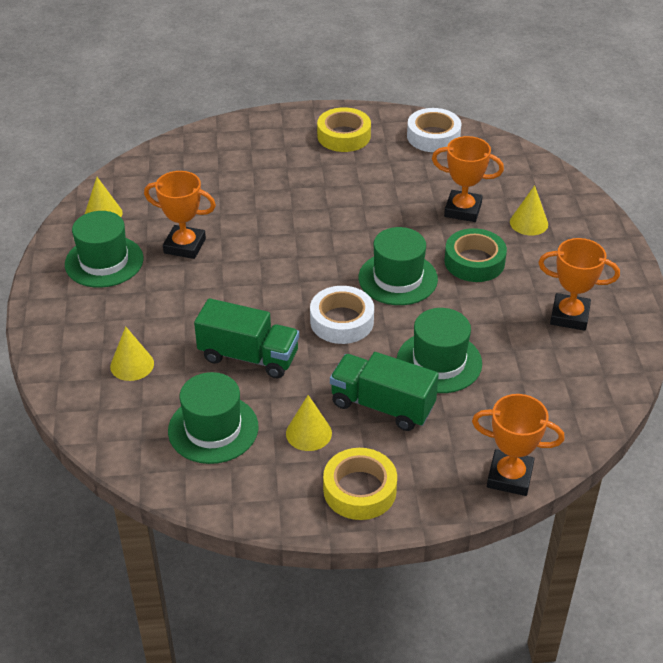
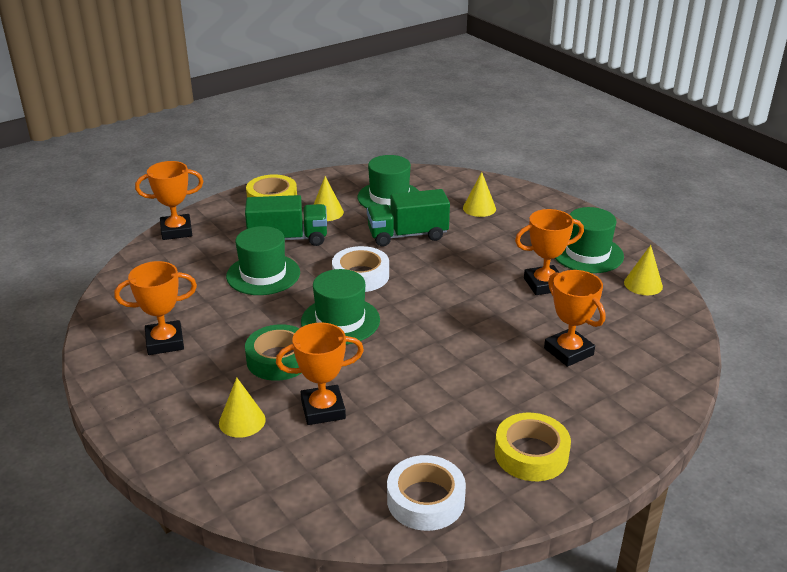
camera: 150 degrees right, 10 degrees down
none -> orange trophy [544,270,605,367]

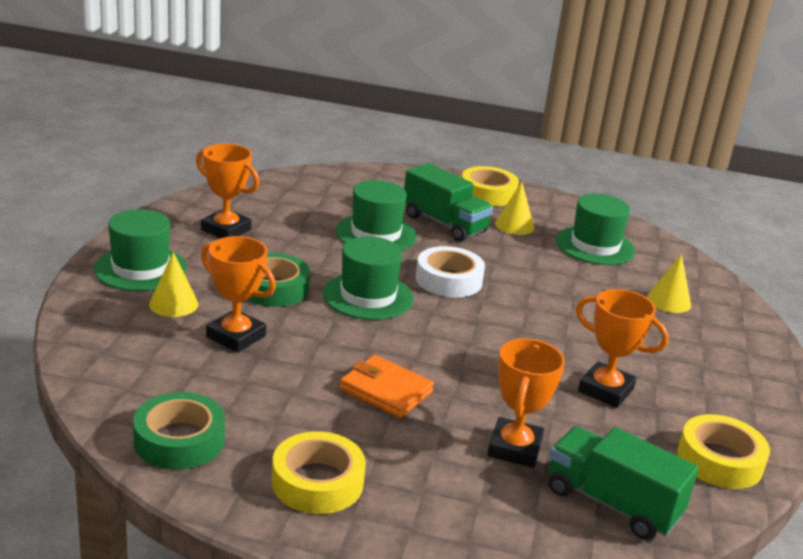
camera: 45 degrees right, 5 degrees down
orange trophy [135,161,203,240] -> none
green truck [367,189,450,247] -> green truck moved to [548,426,699,539]
white tape [387,455,466,531] -> green tape [133,392,225,470]
green hat [555,207,624,273] -> green hat moved to [94,209,187,291]
yellow cone [624,245,663,295] -> yellow tape [677,414,770,489]
none -> orange wallet [340,355,434,418]

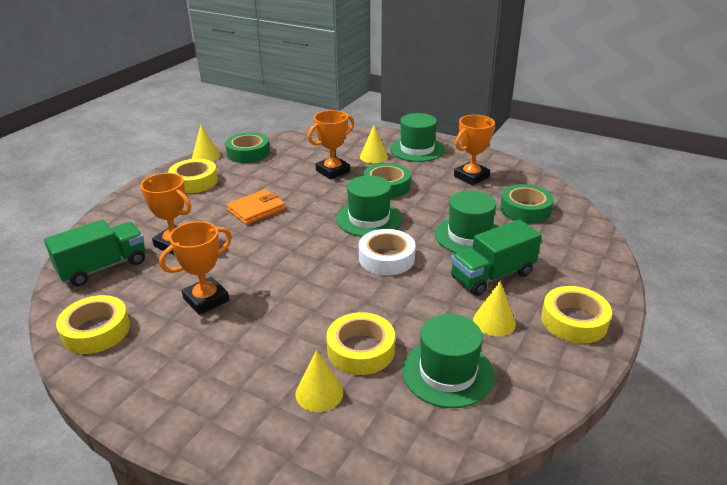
camera: 110 degrees right, 5 degrees up
none -> yellow cone [192,125,221,162]
none -> yellow tape [326,312,395,375]
none -> green tape [500,184,554,223]

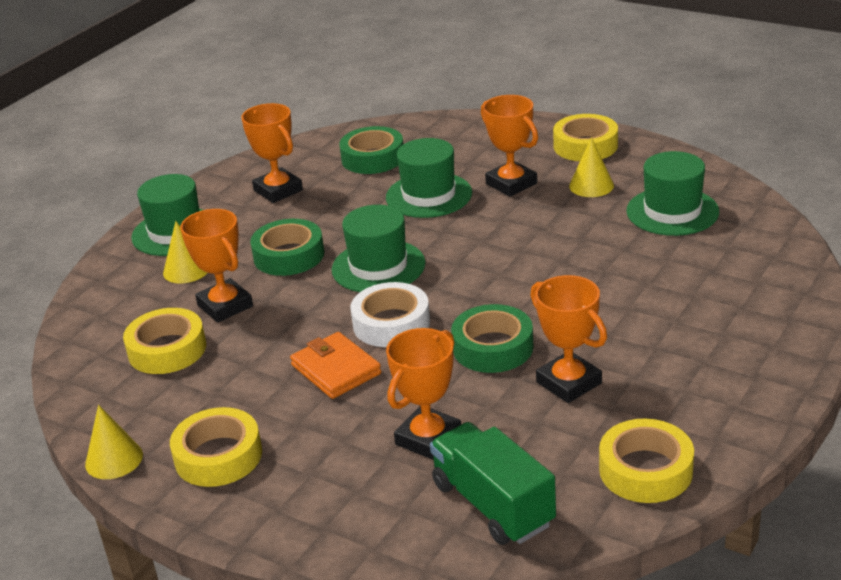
camera: 85 degrees left, 0 degrees up
green tape [225,132,270,163] -> green tape moved to [451,304,533,373]
yellow cone [295,350,343,412] -> none
yellow tape [326,312,395,375] -> yellow tape moved to [123,308,206,374]
white tape [359,229,415,276] -> white tape moved to [350,282,430,347]
green truck [451,220,542,296] -> orange trophy [481,95,538,197]

